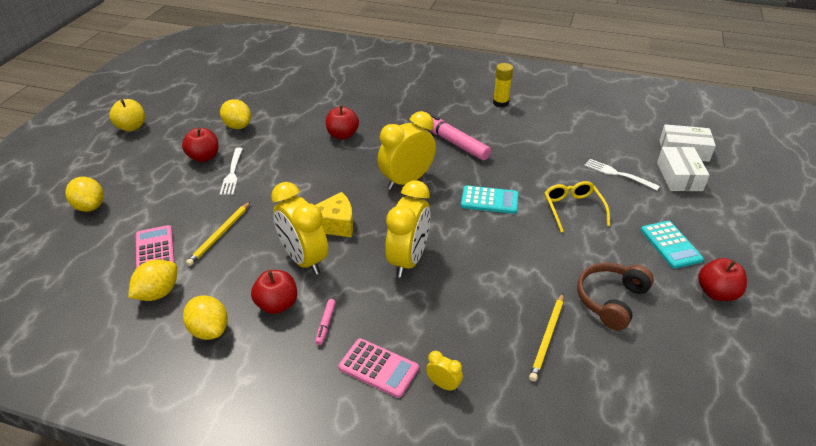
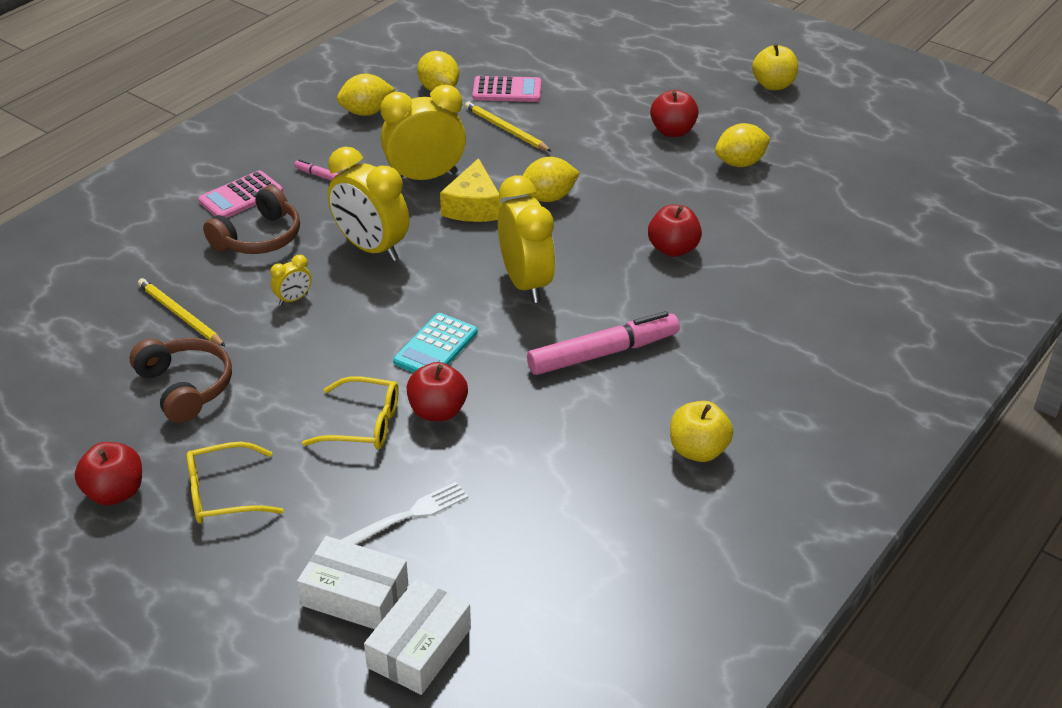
camera: 110 degrees right, 0 degrees up
yellow lemon [65,177,104,212] -> yellow lemon moved to [523,157,580,202]
white fork [220,148,243,195] -> none
red apple [251,270,297,314] -> red apple moved to [407,362,468,421]
yellow clock [426,351,463,392] -> yellow clock moved to [271,255,312,305]
yellow glue stick [493,63,513,108] -> yellow apple [670,401,733,462]
turquoise calculator [641,221,704,269] -> yellow glasses [187,442,284,524]
none -> brown headphones [203,185,300,254]

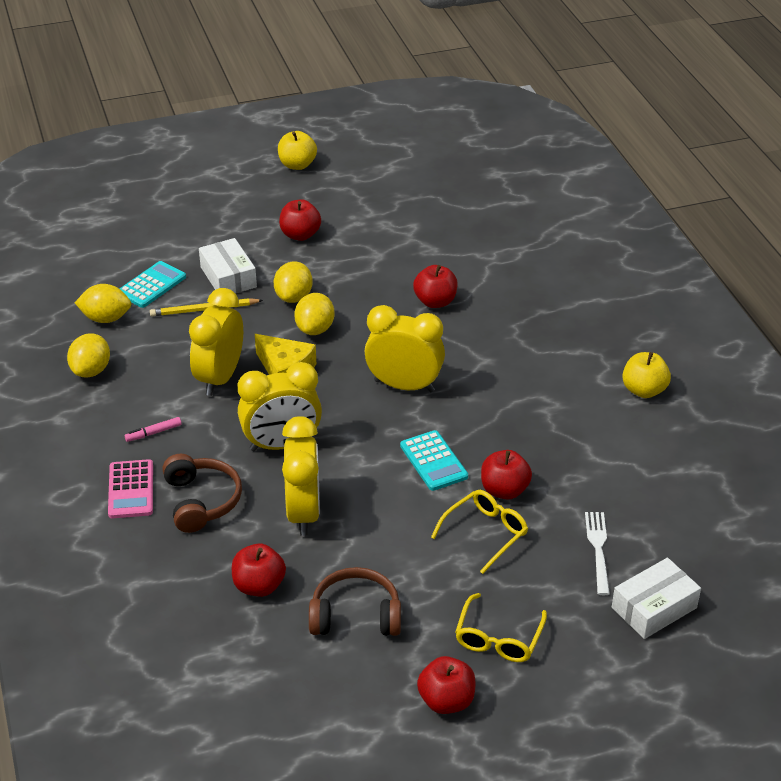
camera: 55 degrees left, 0 degrees up
yellow pencil [138,278,226,347] -> red apple [232,543,286,597]
yellow clock [271,255,312,305] -> yellow clock [282,416,320,536], size x2.27
white box [364,579,471,695] -> white box moved to [199,238,257,293]
pink calculator [472,76,541,102] -> turquoise calculator [119,261,186,308]
pink marker [527,311,680,375] -> none
yellow lemon [715,123,771,167] -> yellow lemon moved to [274,262,313,303]

